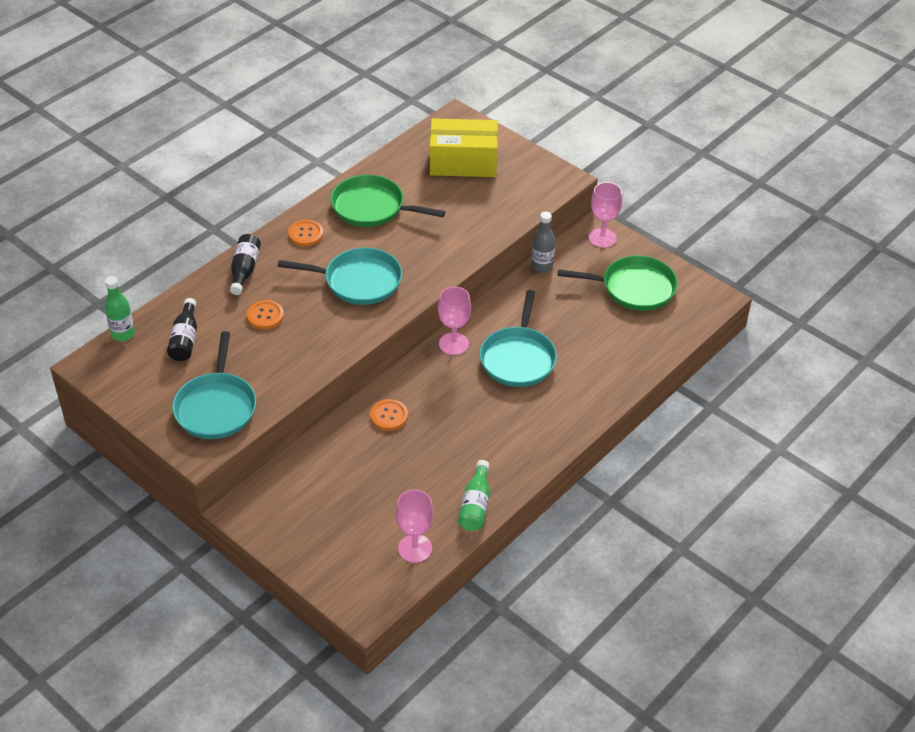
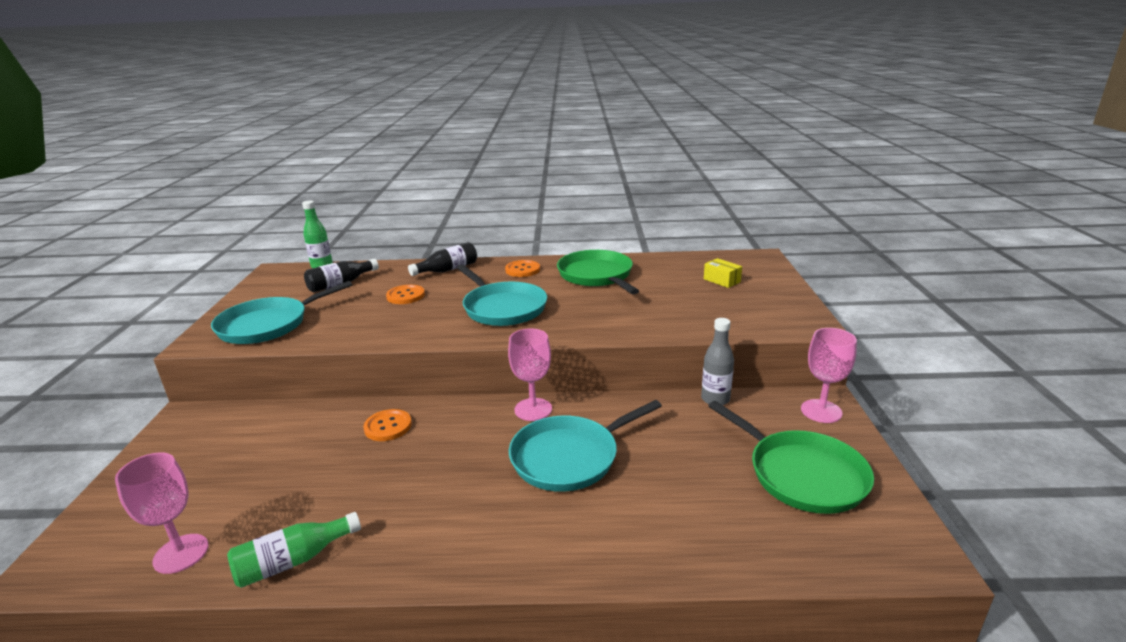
camera: 50 degrees right, 20 degrees down
yellow box [430,118,498,177] -> yellow box [704,258,742,288], size x0.41

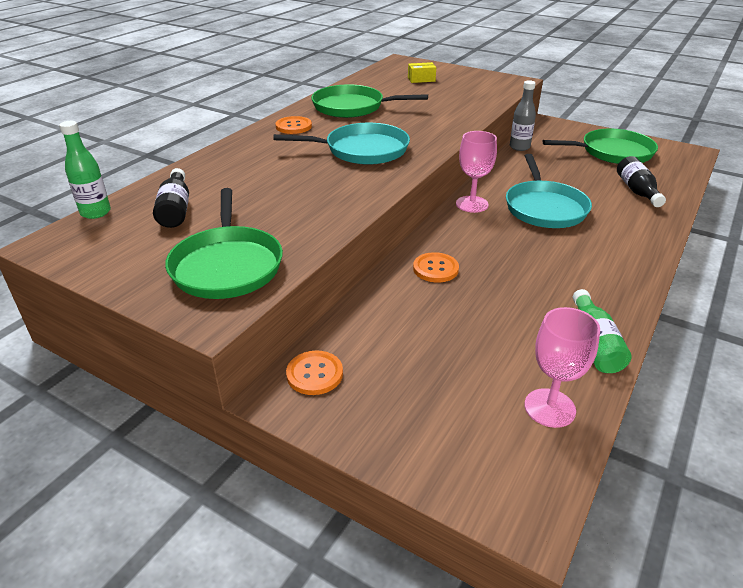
camera: 60 degrees left, 10 degrees up
turquoise pan [211,281,352,344] -> green pan [165,188,283,299]
orange button [386,285,425,304] -> orange button moved to [286,350,343,395]
black bottle [408,242,477,276] -> black bottle moved to [617,156,666,207]
pink goblet [801,328,857,423] -> none

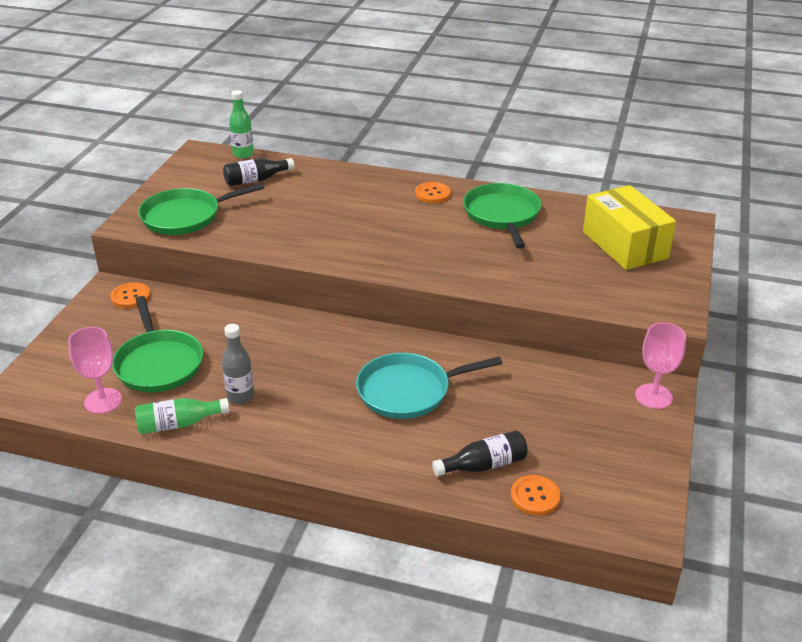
camera: 75 degrees right, 0 degrees up
turquoise pan [274,123,410,165] -> none
yellow box [408,62,436,83] -> yellow box [583,185,676,270], size x2.41
orange button [413,252,459,282] -> orange button moved to [511,475,560,516]
pink goblet [456,131,497,213] -> pink goblet moved to [635,322,686,409]
grey bottle [510,80,536,151] -> grey bottle moved to [222,324,254,404]
green pan [543,128,658,164] -> green pan moved to [112,296,203,392]

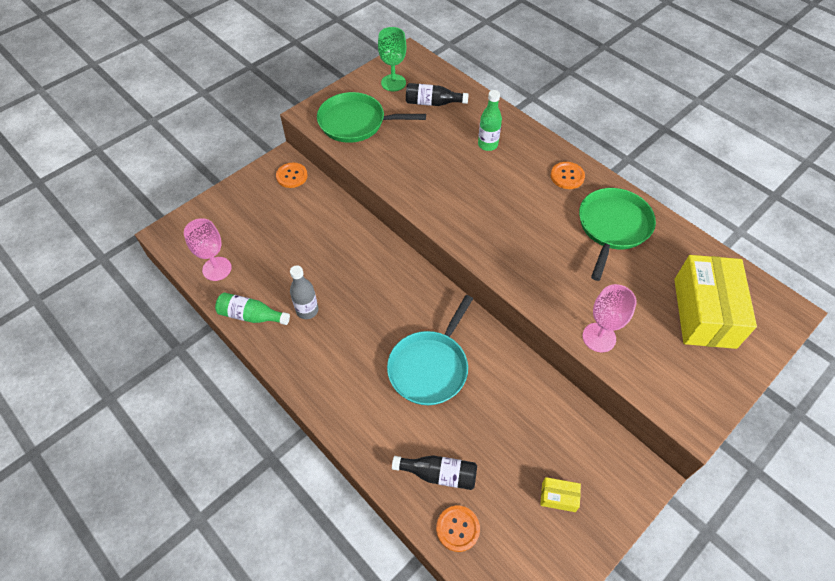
camera: 30 degrees right, 20 degrees up
green pan [112,296,203,392] -> none
green bottle [229,90,254,158] -> green bottle moved to [478,90,502,151]
turquoise pan [356,353,503,419] -> turquoise pan turned 75 degrees counterclockwise [387,295,473,405]
pink goblet [635,322,686,409] -> pink goblet moved to [583,284,637,352]
none -> green goblet [378,27,407,92]
none -> yellow box [540,477,581,512]

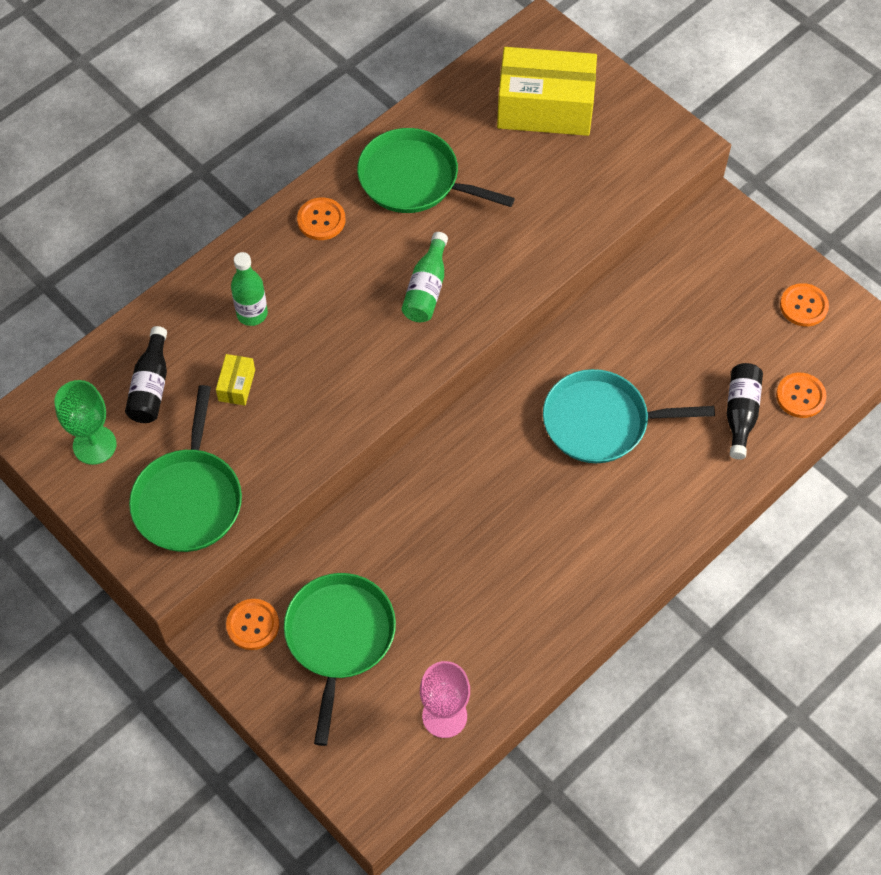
camera: 90 degrees left, 5 degrees up
green bottle [215,292,290,325] -> green bottle moved to [402,232,448,322]
grey bottle [290,265,319,319] -> none
turquoise pan [387,295,473,405] -> turquoise pan turned 150 degrees clockwise [543,369,715,463]
yellow box [540,477,581,512] -> yellow box moved to [216,354,255,405]
pink goblet [583,284,637,352] -> none
none -> green pan [284,573,396,746]
none -> orange button [780,283,829,327]

